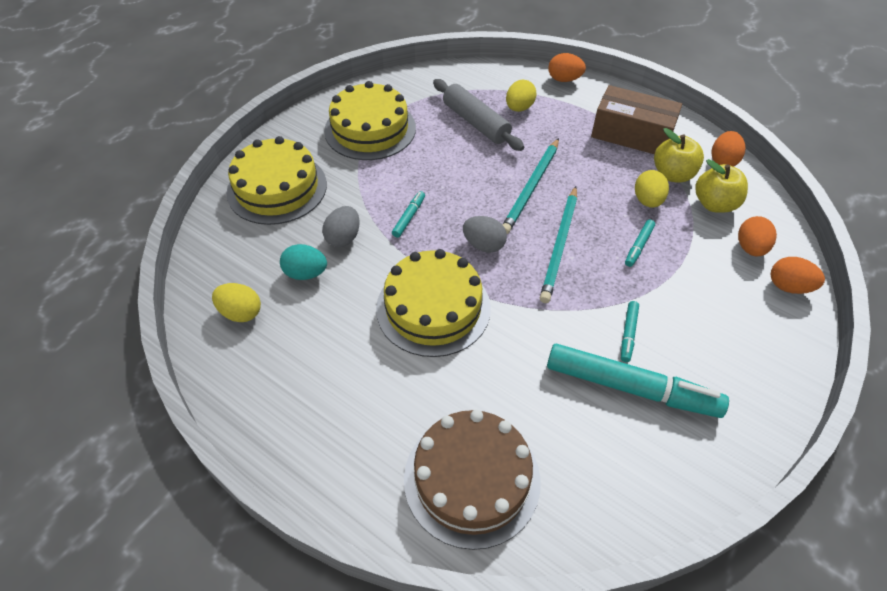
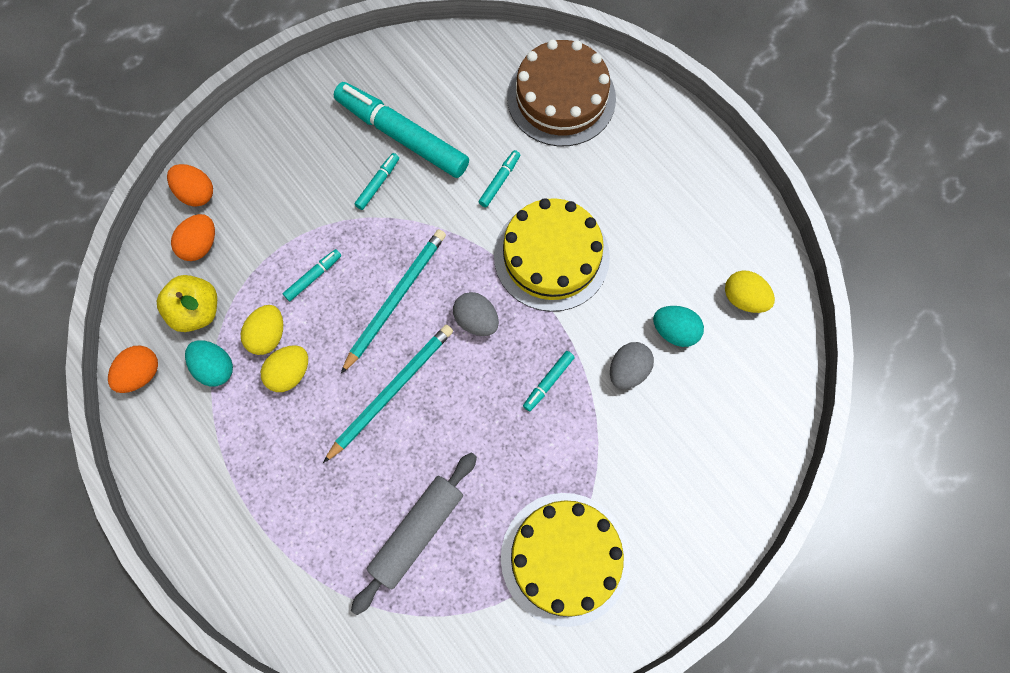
camera: 165 degrees left, 20 degrees up
yellow cake [226,136,327,225] -> none
grey rolling pin [433,79,524,151] -> grey rolling pin turned 60 degrees clockwise [351,452,477,615]
yellow egg [506,80,537,112] -> yellow egg moved to [261,345,308,392]
orange egg [548,53,586,82] -> none
brown box [591,85,682,154] -> none
yellow apple [654,128,704,183] -> turquoise egg [185,340,233,386]
none -> turquoise marker [479,150,520,207]

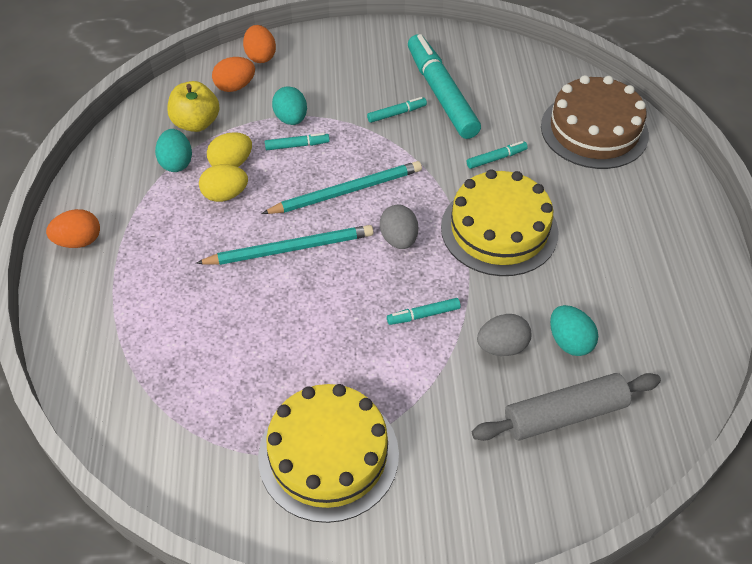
camera: 35 degrees right, 20 degrees down
orange egg [108,346,158,393] -> orange egg moved to [46,209,100,248]
grey rolling pin [351,452,477,615] -> grey rolling pin moved to [472,373,661,441]
yellow egg [725,270,775,313] -> none
none -> turquoise egg [272,86,307,125]

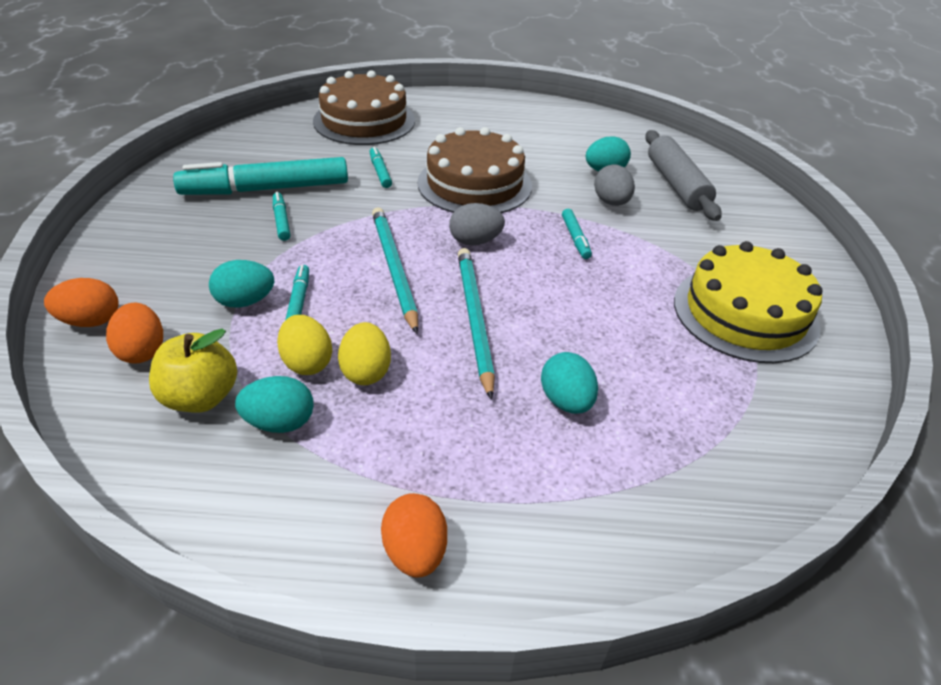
camera: 85 degrees left, 10 degrees down
yellow cake [441,169,559,276] -> brown cake [417,127,532,213]
none -> turquoise egg [541,352,598,414]

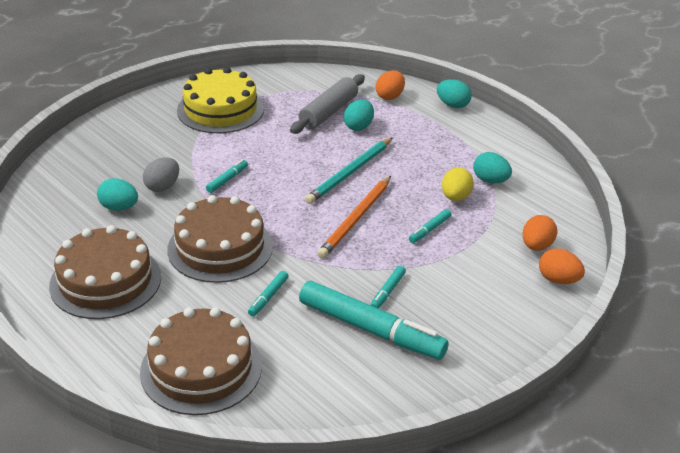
camera: 135 degrees left, 5 degrees down
yellow apple [149,329,237,413] -> none
turquoise egg [209,260,274,308] -> turquoise egg moved to [437,79,472,108]
yellow egg [338,322,391,385] -> none
turquoise pencil [372,207,418,334] -> orange pencil [317,176,391,259]
orange egg [381,493,447,578] -> orange egg moved to [376,70,405,100]
grey egg [449,203,505,246] -> none
grey rolling pin [645,130,722,221] -> grey rolling pin moved to [290,74,365,134]
none -> brown cake [49,225,161,319]

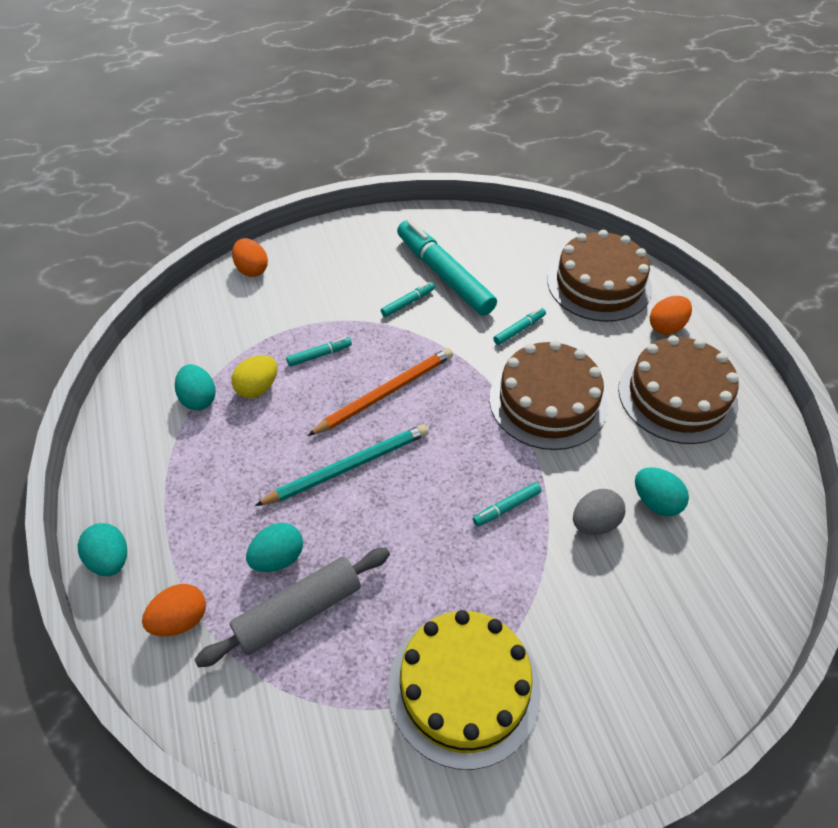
camera: 155 degrees left, 15 degrees up
orange egg [522,215,557,251] -> orange egg moved to [650,296,692,335]

